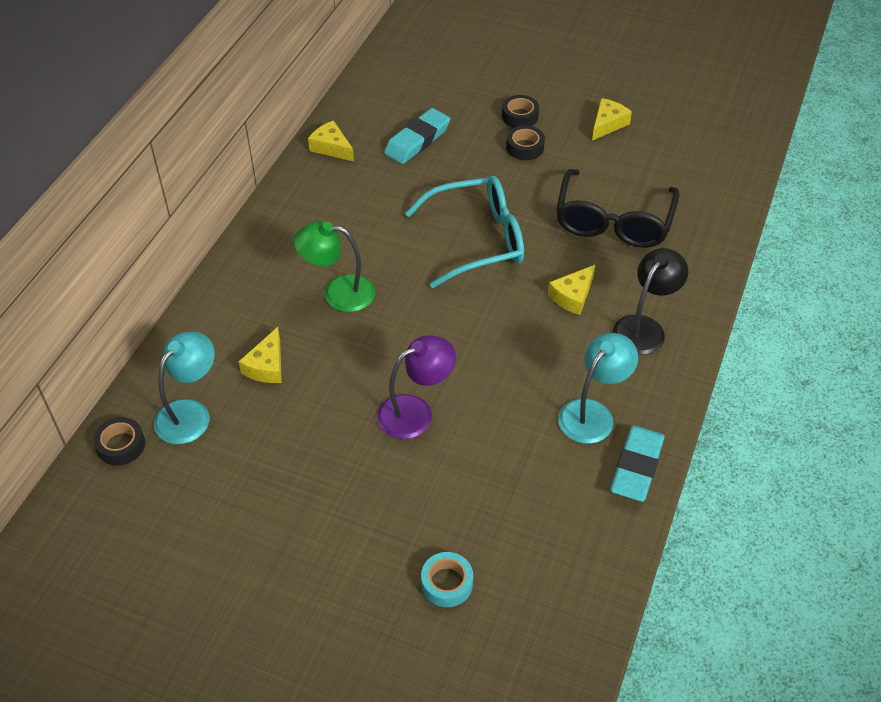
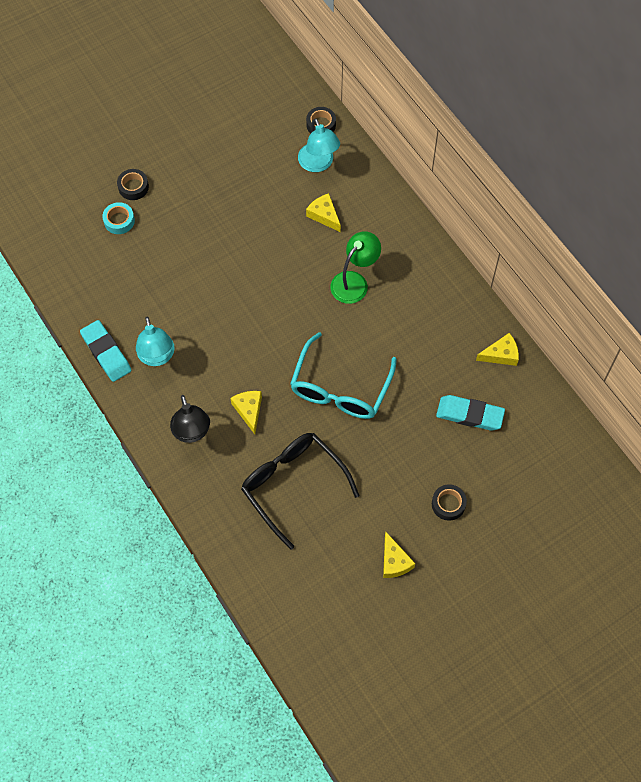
camera: 125 degrees right, 15 degrees up
purple lamp [377,335,456,439] -> none
turquoise eraser [384,108,450,164] -> turquoise eraser turned 60 degrees counterclockwise [436,395,505,431]
black tape [506,125,545,160] -> black tape moved to [117,169,149,200]

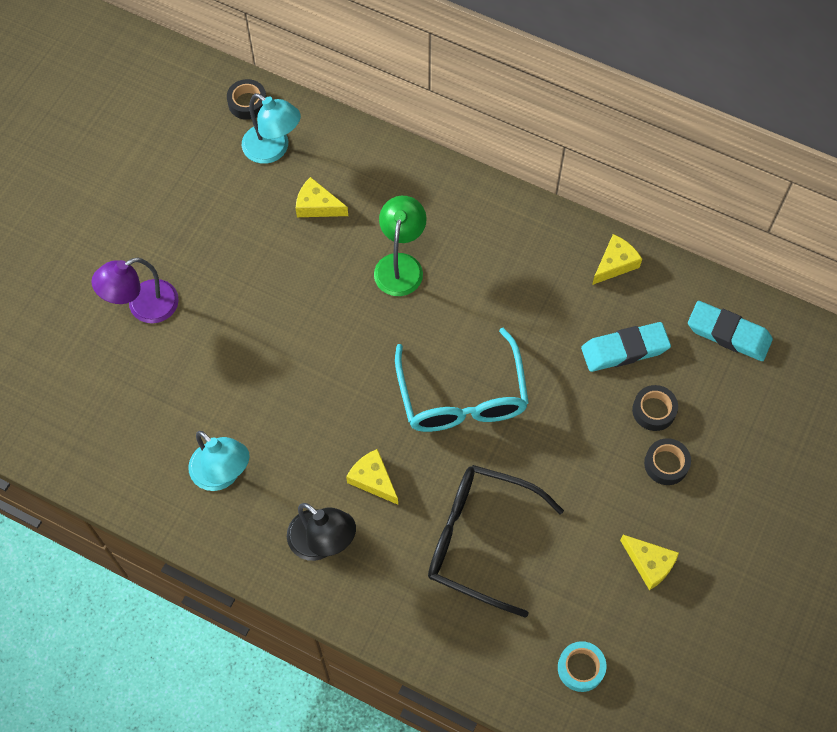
camera: 30 degrees left, 0 degrees up
turquoise eraser [80,320,132,382] -> turquoise eraser moved to [688,301,773,361]
turquoise tape [102,202,135,234] -> turquoise tape moved to [558,641,606,692]
black tape [117,169,149,200] -> black tape moved to [632,385,678,431]
none -> purple lamp [91,258,179,323]

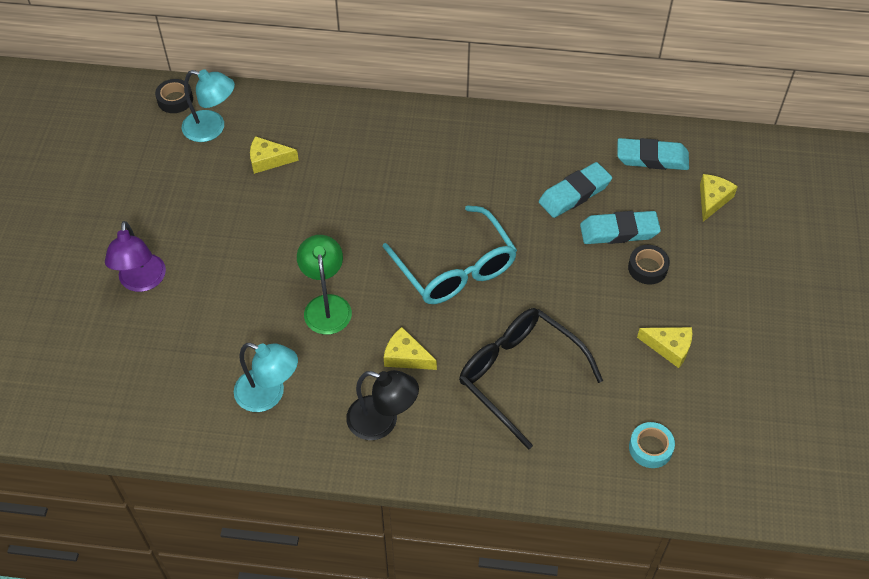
camera: 20 degrees left, 10 degrees down
purple lamp [91,258,179,323] -> purple lamp turned 45 degrees counterclockwise [105,221,166,292]
green lamp [374,196,426,296] -> green lamp moved to [297,235,352,335]
black glasses [428,465,564,618] -> black glasses turned 45 degrees clockwise [459,308,603,450]
yellow cheese [592,234,642,285] -> yellow cheese moved to [700,174,738,222]
black tape [632,385,678,431] -> turquoise eraser [580,211,661,244]

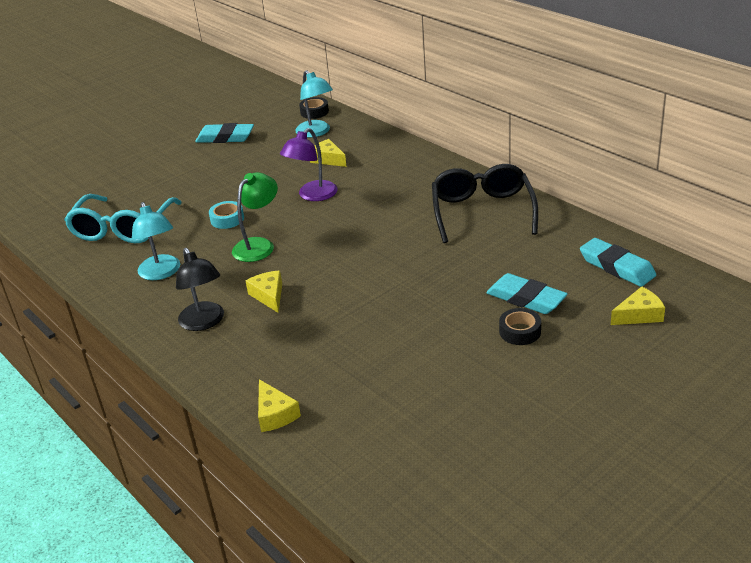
camera: 45 degrees right, 20 degrees down
purple lamp [105,221,166,292] -> purple lamp moved to [280,128,338,201]
turquoise glasses [383,205,517,304] -> turquoise glasses moved to [64,194,182,243]
black glasses [459,308,603,450] -> black glasses moved to [432,164,538,243]
turquoise eraser [539,162,612,218] -> turquoise eraser moved to [195,123,254,143]
turquoise tape [629,422,675,468] -> turquoise tape moved to [209,201,244,229]
yellow cheese [637,327,692,368] -> yellow cheese moved to [258,379,301,432]

